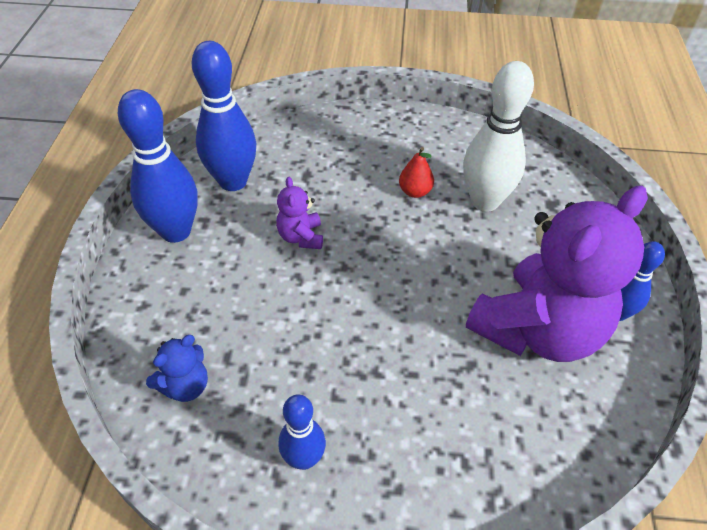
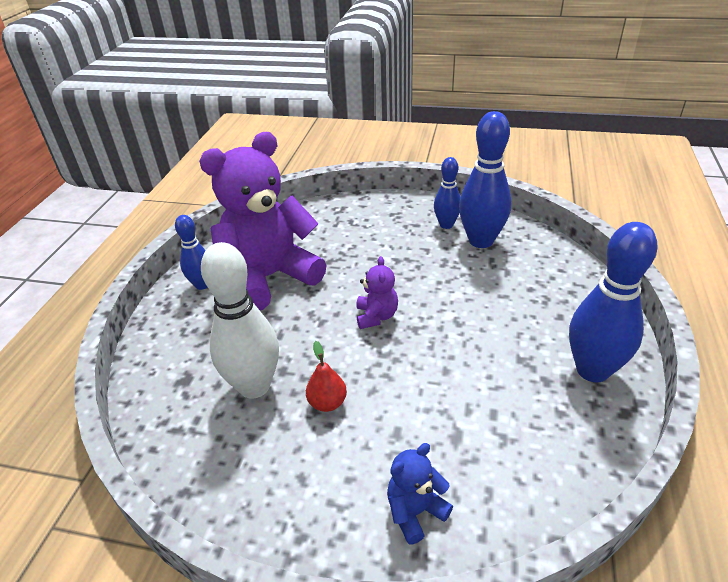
camera: 170 degrees left, 10 degrees down
blue teddy bear [146,335,208,402] -> blue teddy bear moved to [387,443,453,544]
blue bowling pin [192,41,256,191] -> blue bowling pin moved to [459,111,512,248]
purple teddy bear [276,177,323,249] -> purple teddy bear moved to [356,256,398,329]

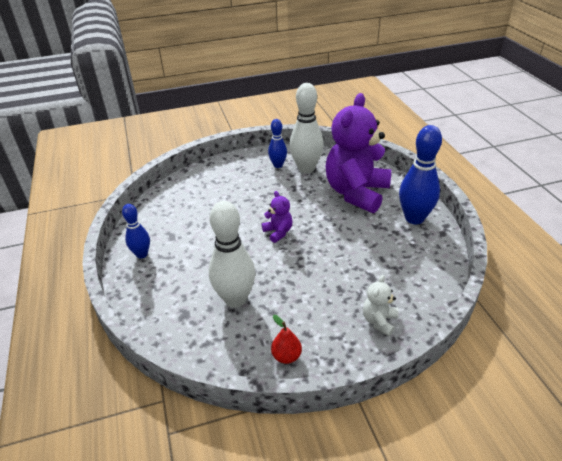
camera: 30 degrees left, 0 degrees up
purple teddy bear [199,132,326,310] -> purple teddy bear moved to [326,93,391,213]
red pear [306,341,347,412] -> red pear moved to [271,315,302,364]
blue teddy bear [387,443,453,544] -> white teddy bear [363,275,399,336]
blue bowling pin [459,111,512,248] -> white bowling pin [290,83,324,173]

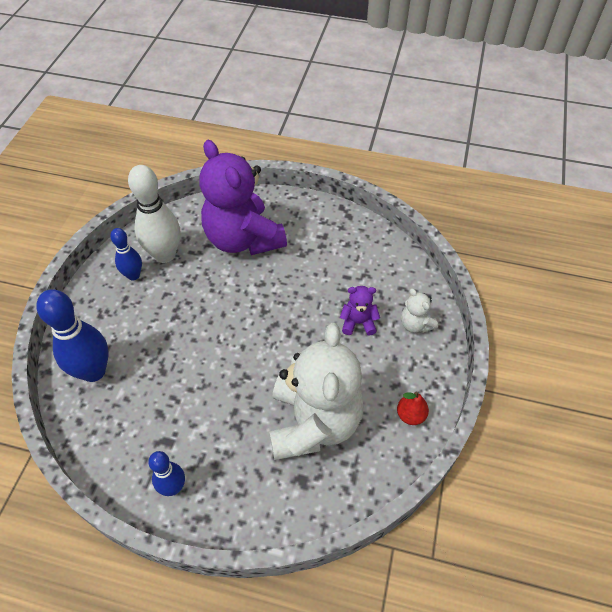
camera: 60 degrees left, 15 degrees up
white bowling pin [209,201,255,308] -> white teddy bear [269,323,364,460]
purple teddy bear [262,191,293,243] -> purple teddy bear moved to [340,286,380,336]
blue bowling pin [399,125,442,224] -> blue bowling pin moved to [36,289,109,382]

